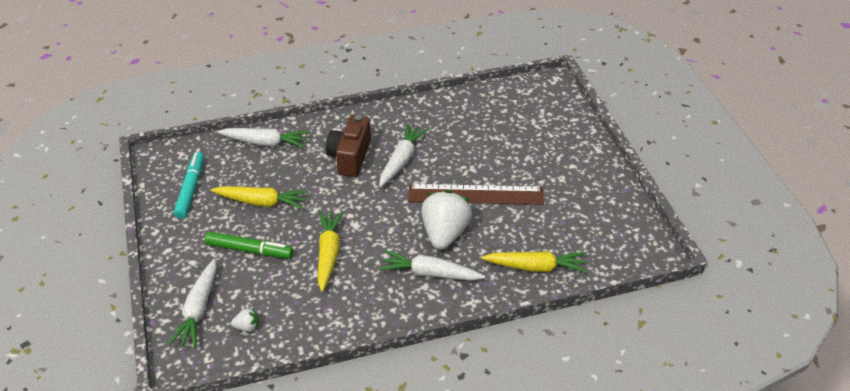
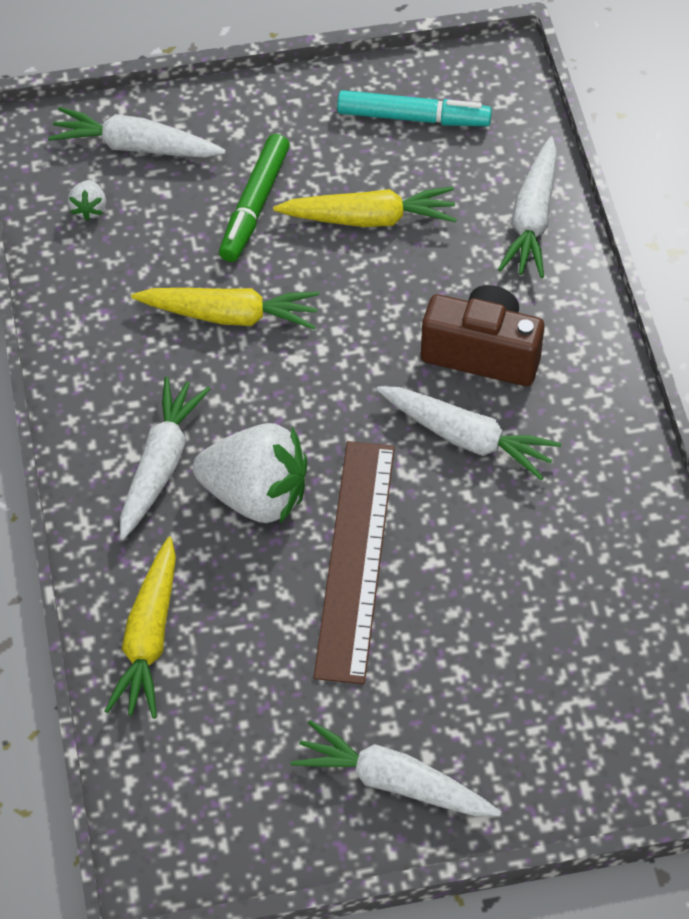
camera: 95 degrees right, 10 degrees up
yellow carrot [211,186,308,209] -> yellow carrot turned 105 degrees counterclockwise [273,186,457,227]
none -> white carrot [291,720,501,816]

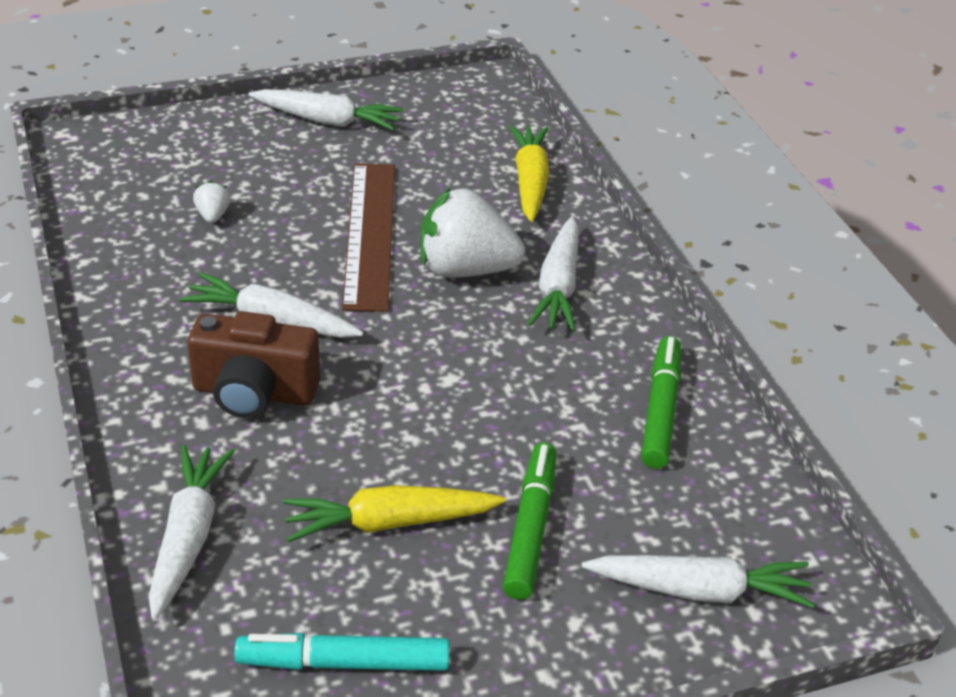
camera: 170 degrees right, 15 degrees down
white strawberry [68,180,106,221] -> white strawberry moved to [193,181,230,223]
yellow carrot [131,288,320,330] -> none
none -> green marker [641,336,681,469]

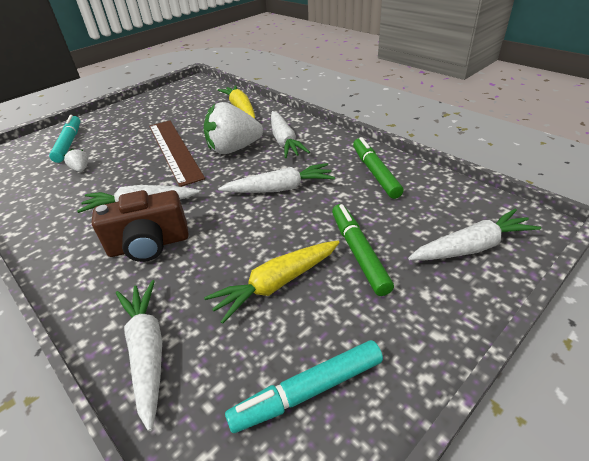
camera: 20 degrees left, 0 degrees up
white carrot [248,89,404,130] -> white carrot moved to [218,163,335,193]
none -> turquoise marker [49,115,80,163]

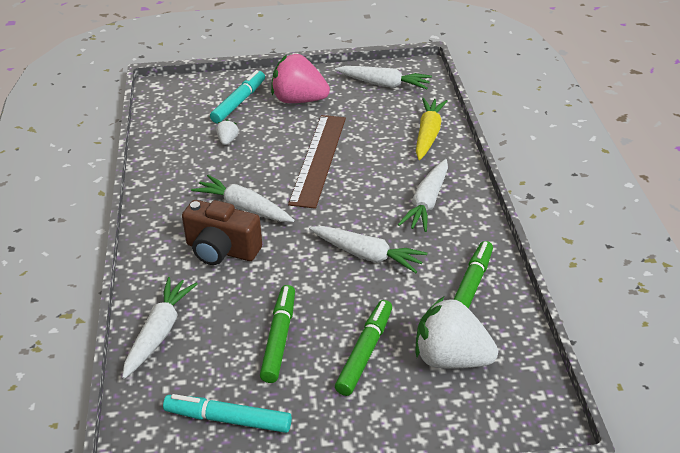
camera: 35 degrees right, 0 degrees up
white strawberry [204,102,263,154] -> white strawberry moved to [415,296,498,369]
yellow carrot [204,241,340,324] -> green marker [260,285,295,383]
white carrot [408,208,541,260] -> white carrot moved to [335,66,432,89]
none -> pink strawberry [271,54,330,103]

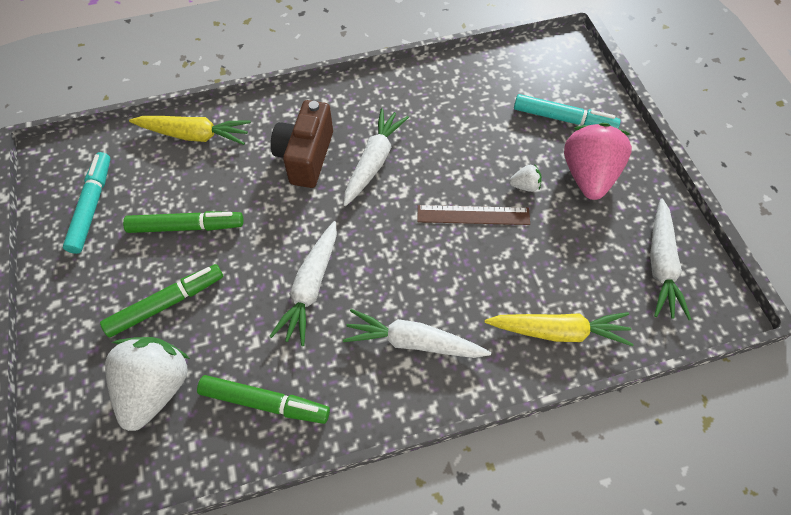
camera: 80 degrees right, 20 degrees up
white carrot [122,277,198,379] -> yellow carrot [129,116,251,145]
white strawberry [216,119,239,145] -> white strawberry moved to [509,164,542,192]
brown ruler [288,115,346,209] -> brown ruler [418,205,530,225], size x0.62
green marker [335,300,392,396] -> green marker turned 45 degrees counterclockwise [100,264,223,337]

